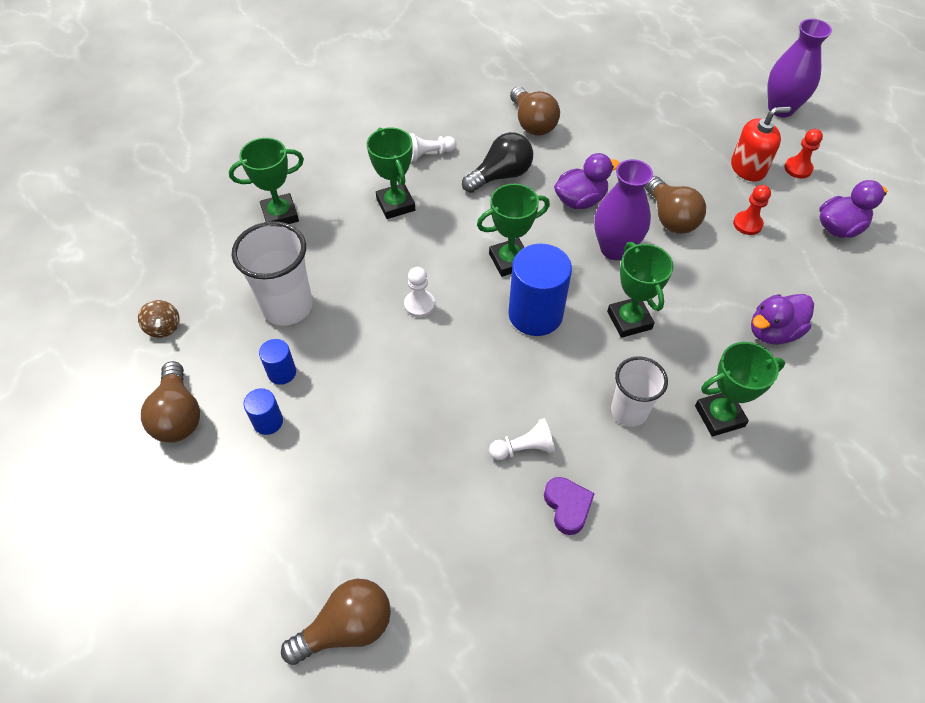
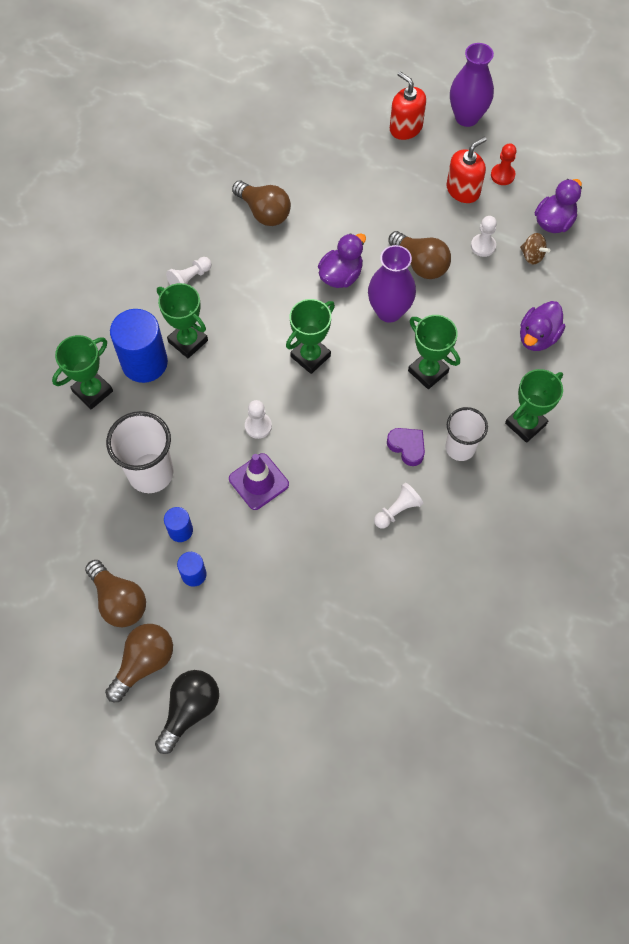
camera: 25 degrees left, 10 degrees up
brown spinning top [138,300,180,338] -> brown spinning top moved to [520,233,550,265]
brown light bulb [281,579,391,665] -> brown light bulb moved to [105,624,173,702]
black light bulb [462,132,533,193] -> black light bulb moved to [155,670,219,754]
blue cylinder [508,244,572,336] -> blue cylinder moved to [110,309,168,383]
purple heart [544,477,595,535] -> purple heart moved to [387,428,425,466]
red pawn [733,185,771,235] -> white pawn [471,216,497,257]
none -> purple traffic cone [229,453,289,510]
none -> red soap dispenser [390,71,426,140]

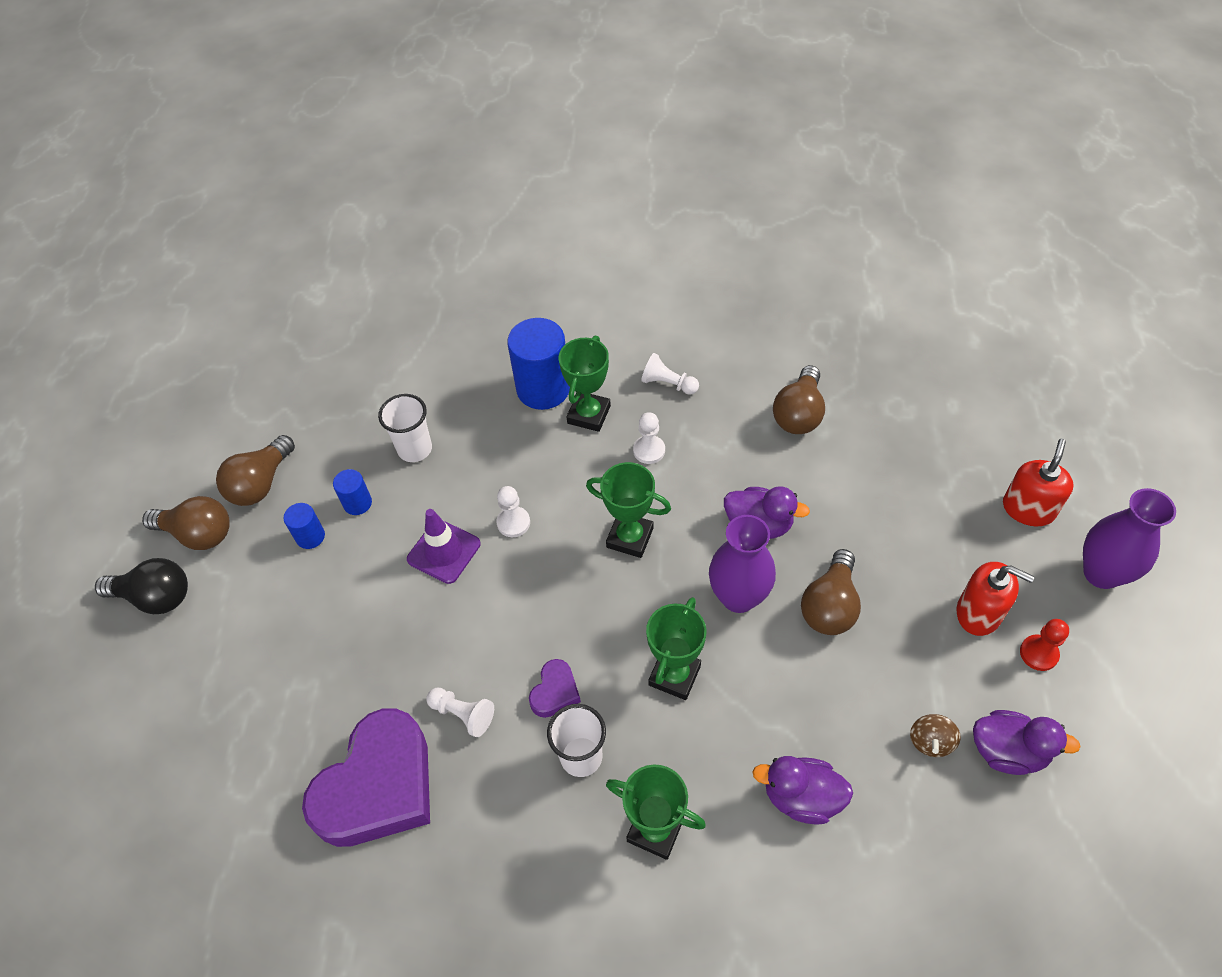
camera: 70 degrees right, 10 degrees down
green trophy [52,335,113,409] -> none
white cup [106,411,174,493] -> white cup [378,394,432,462], size x0.67
white pawn [471,216,497,257] -> white pawn moved to [633,412,665,464]
none -> purple heart [302,708,430,847]

